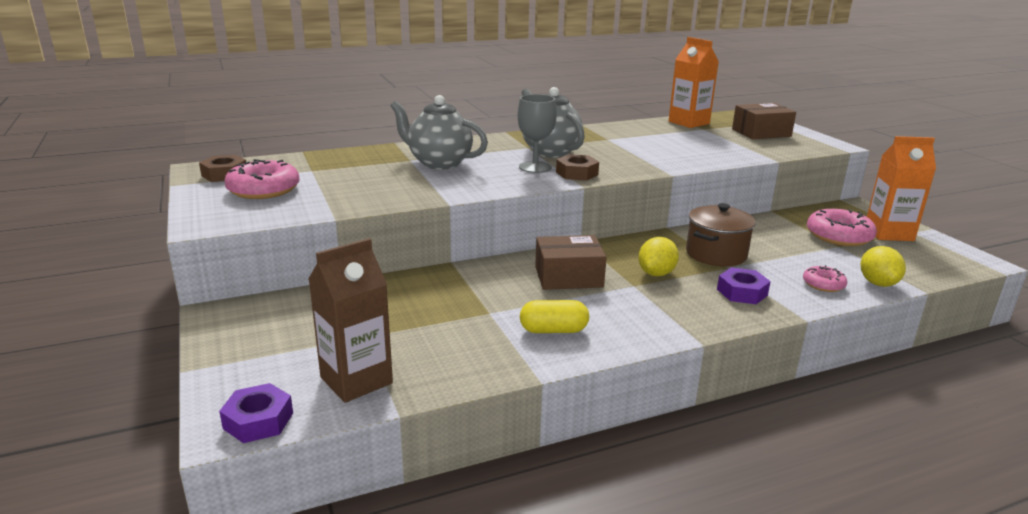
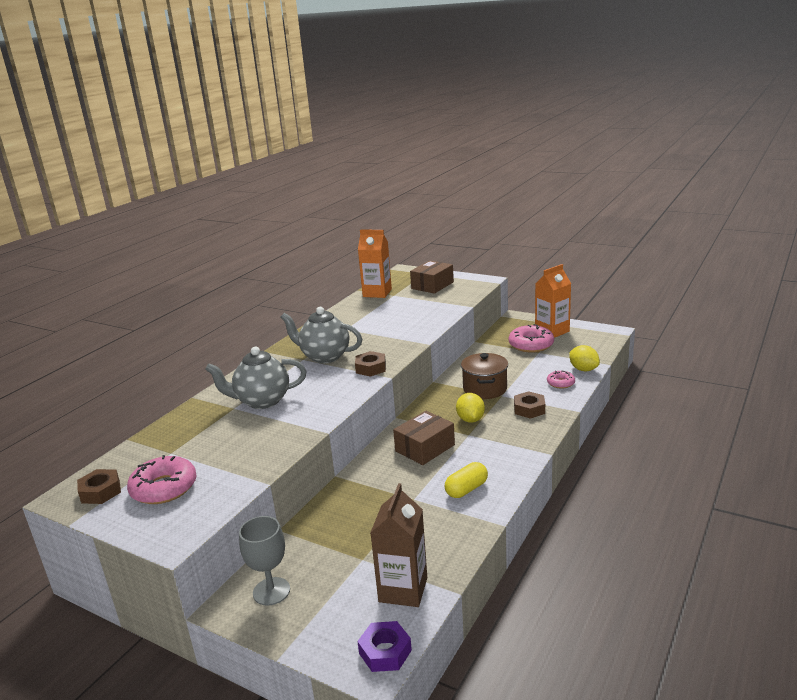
camera: 35 degrees left, 0 degrees up
grey goblet [517,94,557,173] -> grey goblet moved to [239,516,290,606]
purple nut [717,268,771,304] -> brown nut [514,391,545,419]

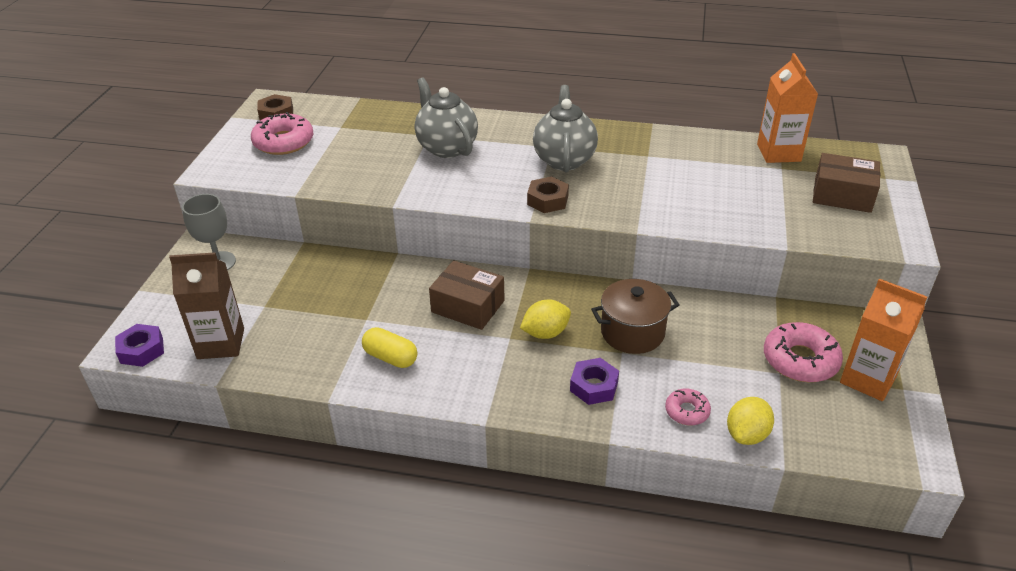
camera: 70 degrees right, 15 degrees up
brown nut [514,391,545,419] -> purple nut [570,358,619,405]

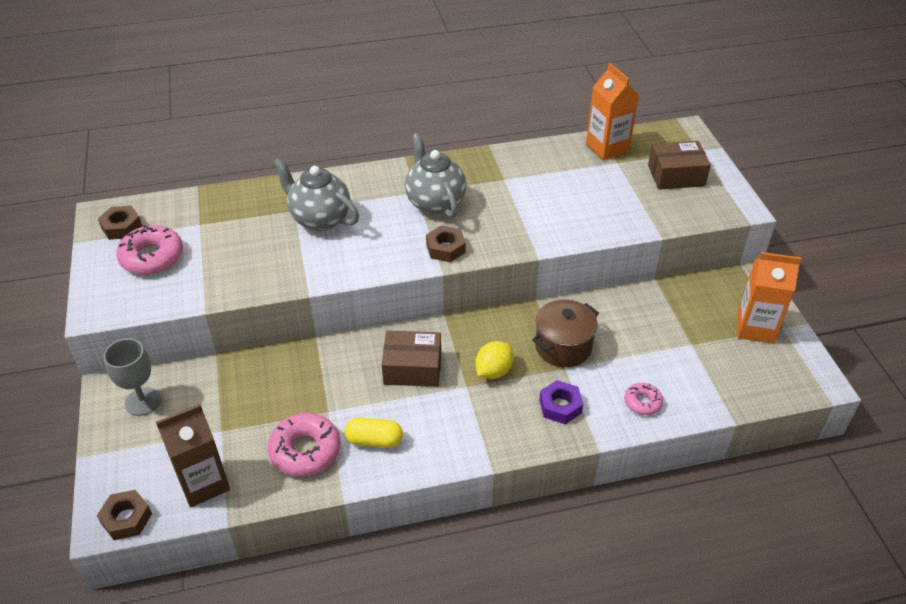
camera: 25 degrees left, 5 degrees up
purple nut [115,324,164,367] -> brown nut [97,490,152,540]
yellow lemon [727,397,774,445] -> none
pink donut [764,322,843,382] -> pink donut moved to [268,413,340,476]

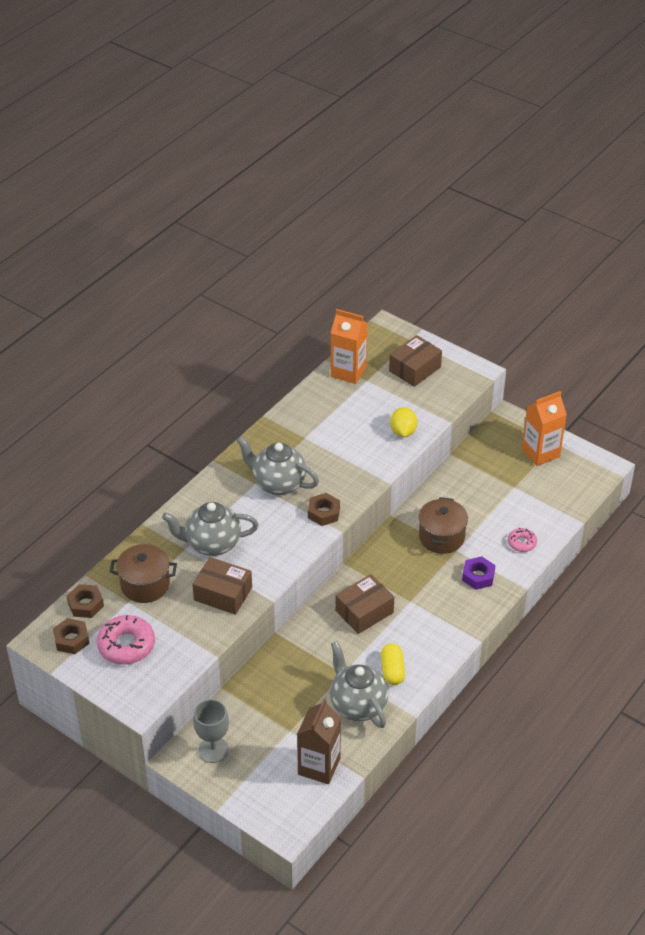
camera: 40 degrees left, 0 degrees up
brown nut [97,490,152,540] -> brown nut moved to [67,584,104,618]
pink donut [268,413,340,476] -> grey teapot [330,641,388,728]
yellow capsule [344,417,403,448] -> yellow capsule turned 60 degrees counterclockwise [381,643,405,685]
yellow lemon [475,341,514,379] -> yellow lemon moved to [390,407,417,437]
none -> brown pot [109,544,177,603]
none -> brown box [192,557,252,615]

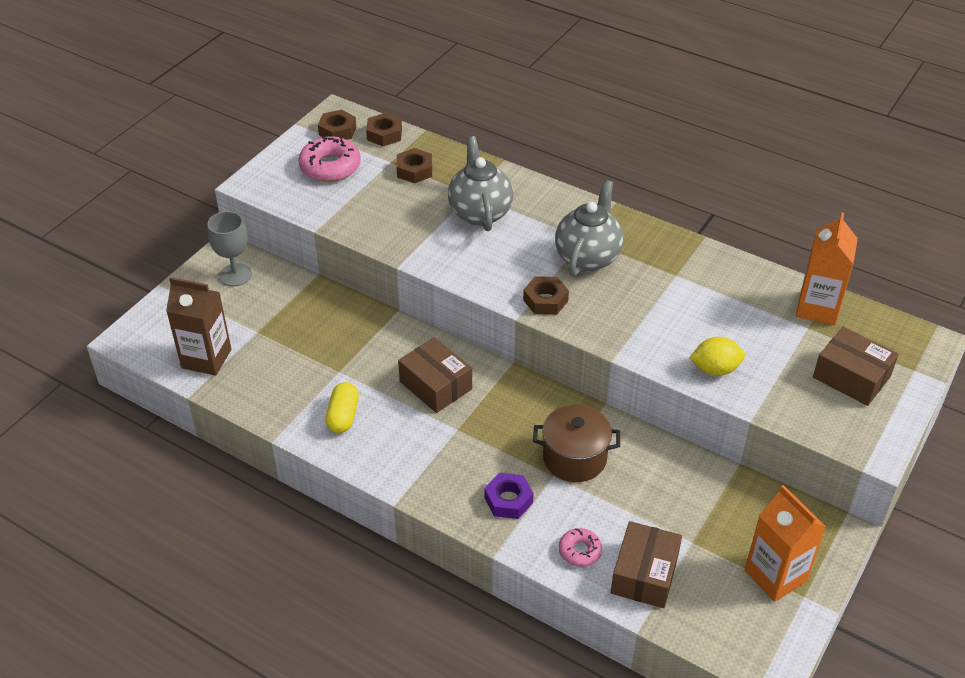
camera: 85 degrees right, 0 degrees up
brown pot [109,544,177,603] -> brown nut [396,148,432,183]
brown box [192,557,252,615] -> brown box moved to [611,521,682,608]
grey teapot [330,641,388,728] -> none
yellow capsule [381,643,405,685] -> yellow capsule turned 75 degrees counterclockwise [325,382,359,433]

